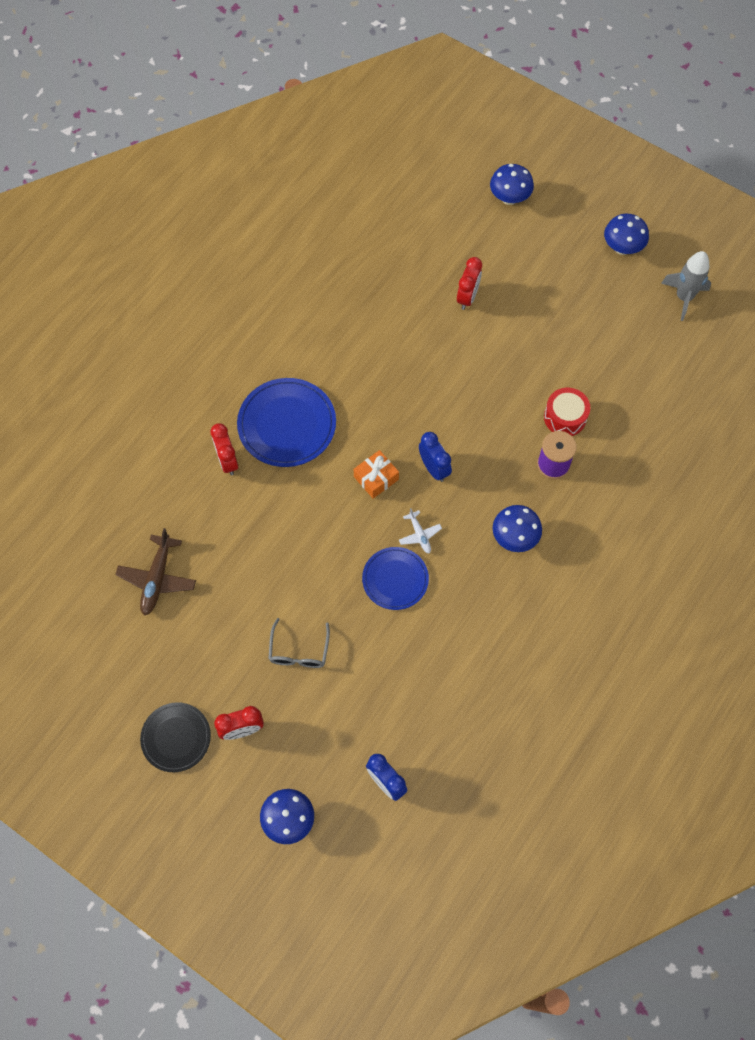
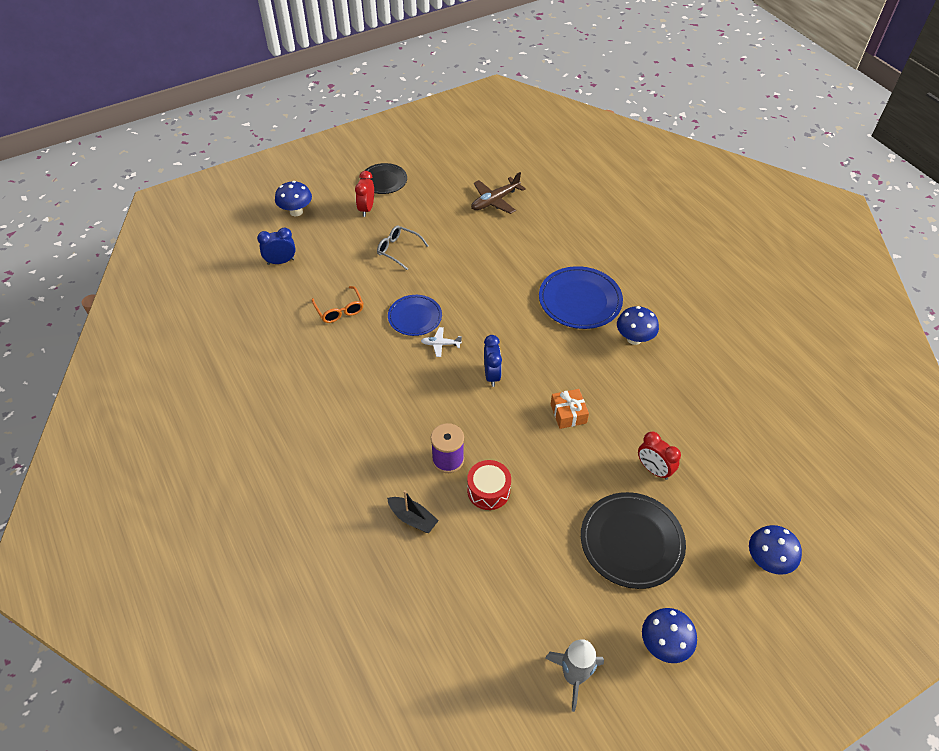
camera: 115 degrees right, 15 degrees down
brown plane [115,528,196,616] -> brown plane turned 75 degrees counterclockwise [471,172,526,214]
red clock [210,423,238,475] -> none
orange gift [354,450,399,499] -> orange gift moved to [551,389,589,429]
blue clock [419,432,452,482] -> blue clock turned 90 degrees counterclockwise [484,335,502,387]
blue mushroom [493,505,542,552] -> blue mushroom moved to [617,306,659,345]
none -> orange glasses [312,286,364,323]
none -> black boat [387,490,439,533]
none -> black plate [581,492,686,589]

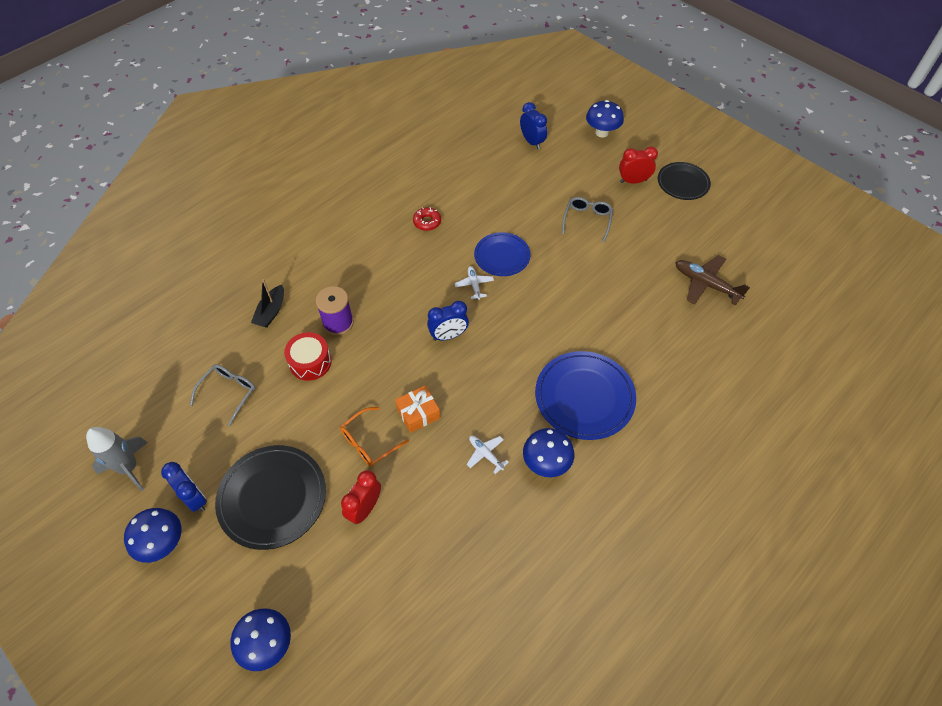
camera: 75 degrees right, 5 degrees up
orange glasses [312,286,364,323] -> orange glasses moved to [340,407,409,467]
none -> blue clock [161,462,207,512]
none -> grey glasses [190,364,256,426]
none -> red donut [413,207,441,231]
none -> white plane [467,436,509,474]

